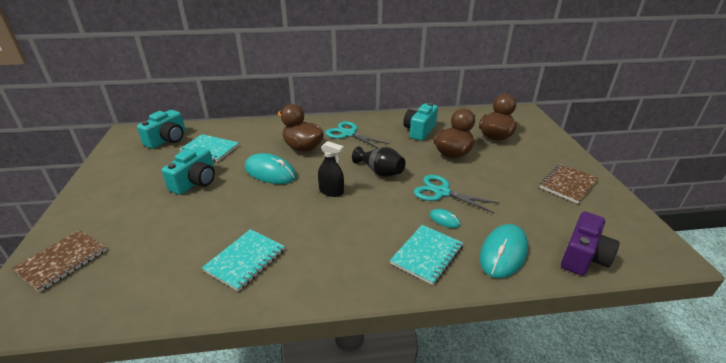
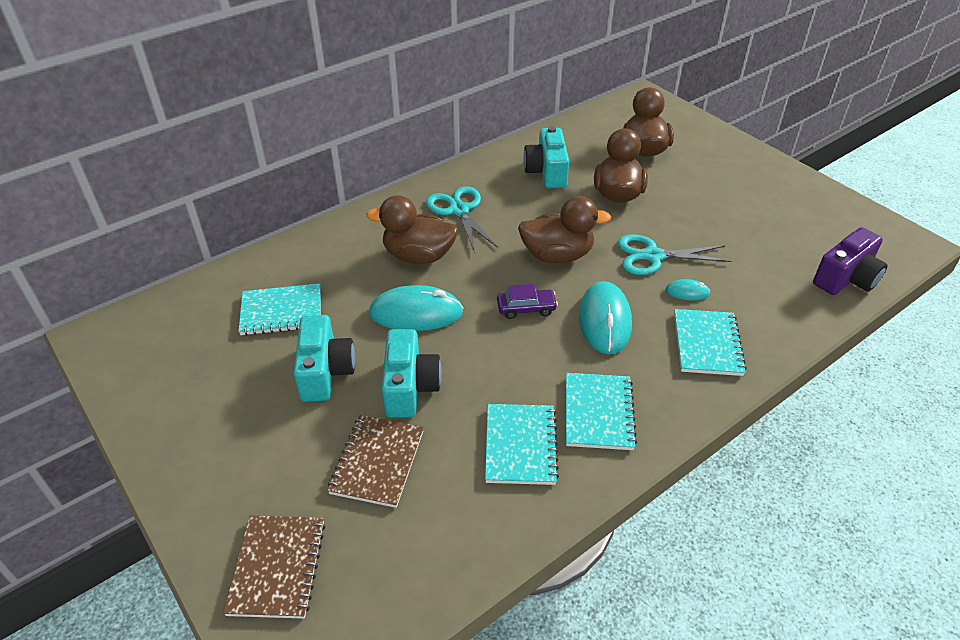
camera: 30 degrees left, 10 degrees up
turquoise camera [137,110,186,149] -> turquoise camera moved to [382,329,442,418]
black spray bottle [318,141,344,197] -> purple car [497,284,558,319]
turquoise scissors [325,121,390,148] -> turquoise scissors turned 60 degrees clockwise [426,186,498,253]
black vase [352,146,405,177] -> brown duck [518,196,611,263]
turquoise mouse [479,224,528,278] -> turquoise mouse moved to [579,281,632,354]
brown notebook [539,164,599,204] -> brown notebook moved to [327,415,424,508]
purple camera [561,211,620,276] -> purple camera turned 45 degrees clockwise [813,227,888,295]
none -> turquoise notebook [566,373,637,450]

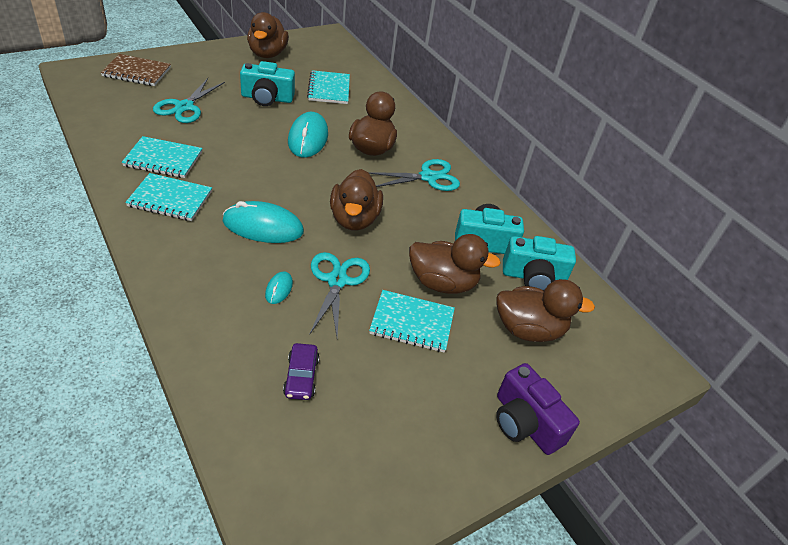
camera: 90 degrees right, 0 degrees up
brown notebook [327,415,424,508] -> turquoise scissors [153,78,225,123]
turquoise camera [382,329,442,418] -> turquoise camera moved to [503,236,576,291]
purple car [497,284,558,319] -> purple car moved to [283,343,319,400]
turquoise notebook [674,309,747,376] -> turquoise notebook moved to [369,290,455,353]
purple camera [813,227,888,295] -> purple camera moved to [496,363,580,455]
none -> brown duck [247,12,289,58]

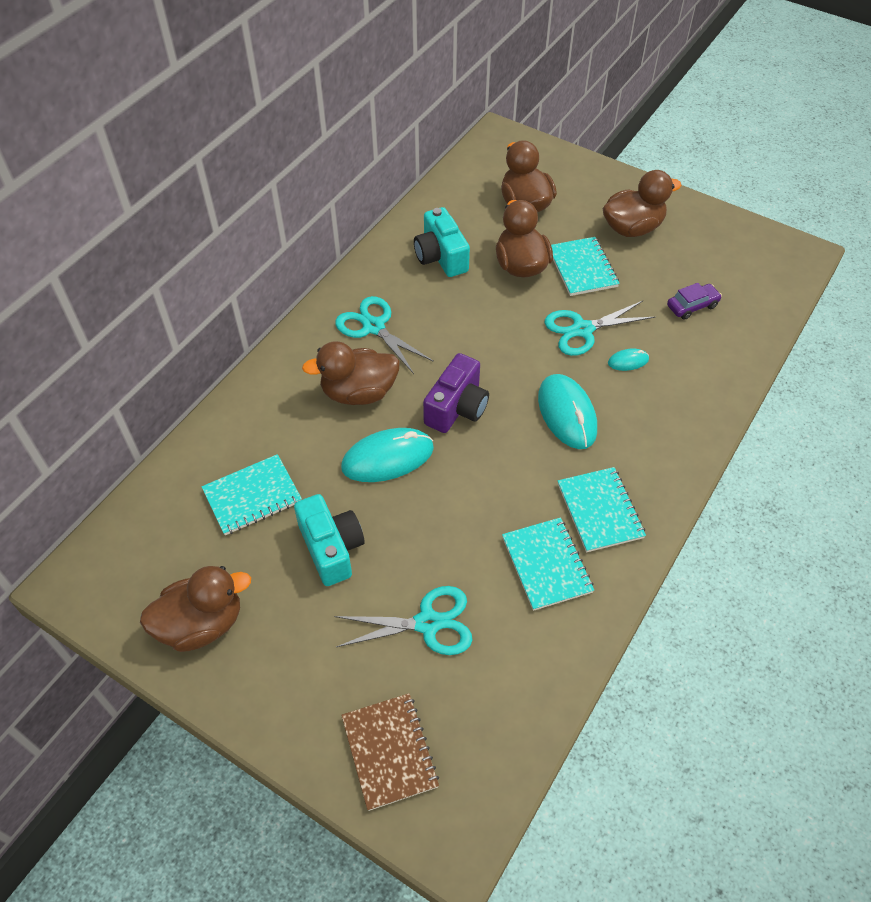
camera: 110 degrees left, 10 degrees up
brown duck [330,169,383,230] -> brown duck moved to [603,170,682,237]
purple camera [496,363,580,455] -> purple camera moved to [423,353,489,433]
turquoise camera [503,236,576,291] -> none

